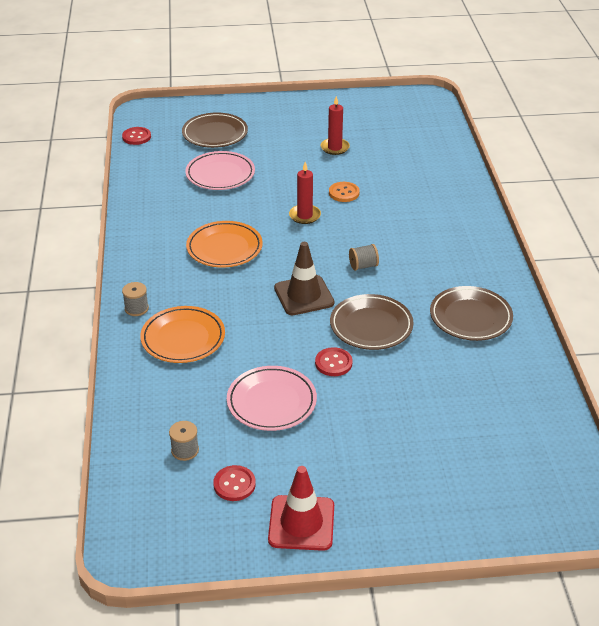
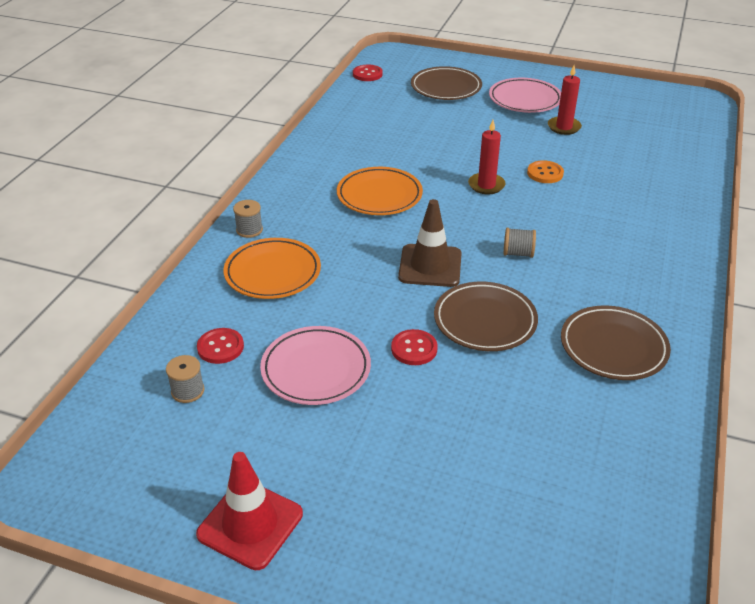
camera: 25 degrees right, 0 degrees up
pink plate [185,151,255,190] -> pink plate moved to [489,78,561,113]
red button [213,465,256,501] -> red button moved to [197,328,244,364]

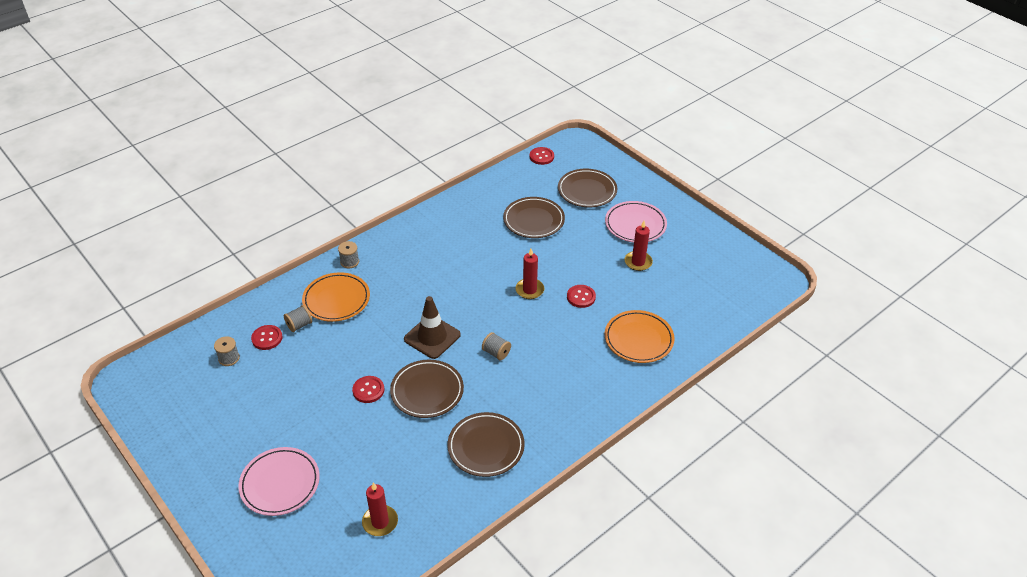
camera: 30 degrees right, 5 degrees up
red traffic cone [196,452,303,570] -> none
pink plate [260,326,371,405] -> pink plate moved to [238,447,320,516]
orange plate [337,167,423,215] -> orange plate moved to [605,310,675,363]
orange button [527,160,564,183] -> red button [567,285,596,308]
none -> grey spool [284,305,312,332]
none -> red candle [362,482,398,536]
none -> brown plate [503,197,565,238]

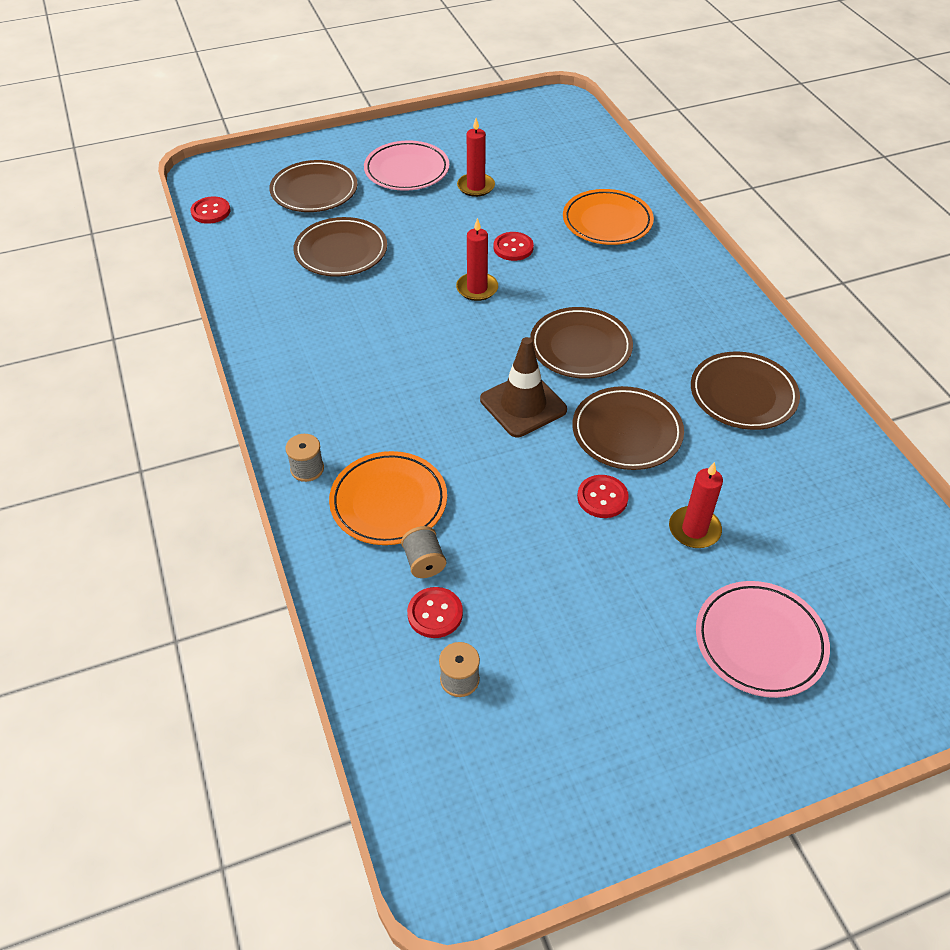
camera: 70 degrees left, 5 degrees up
red candle [362,482,398,536] -> red candle moved to [669,462,723,548]
grey spool [482,332,511,360] -> brown plate [530,307,633,379]

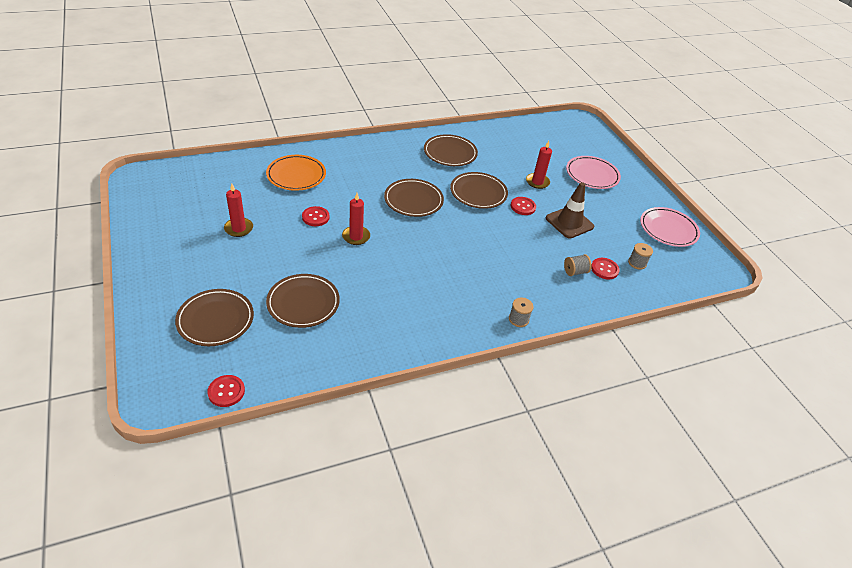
camera: 95 degrees left, 5 degrees down
orange plate [329,451,447,545] -> none
pink plate [364,140,449,191] -> pink plate moved to [640,207,700,247]
brown traffic cone [480,337,567,437] -> brown traffic cone moved to [546,182,594,239]

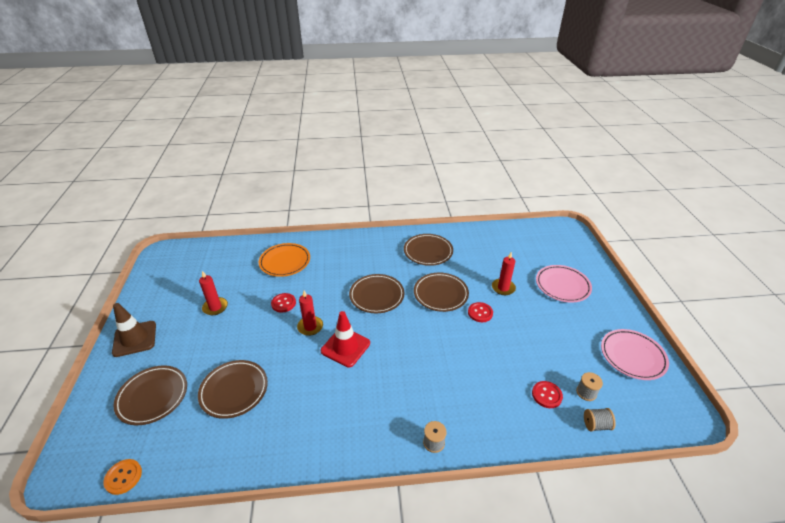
camera: 20 degrees right, 5 degrees down
red button [207,375,245,407] -> orange button [103,459,142,495]
brown traffic cone [546,182,594,239] -> brown traffic cone moved to [112,303,156,357]
grey spool [564,254,592,276] -> grey spool moved to [584,408,616,431]
none -> red traffic cone [321,311,370,367]

